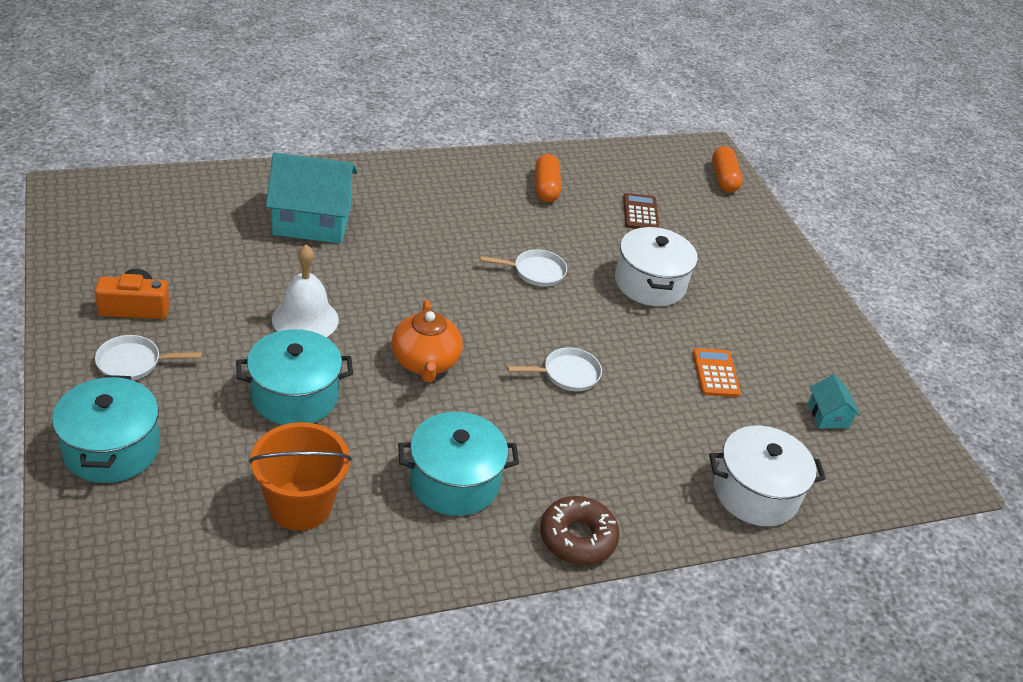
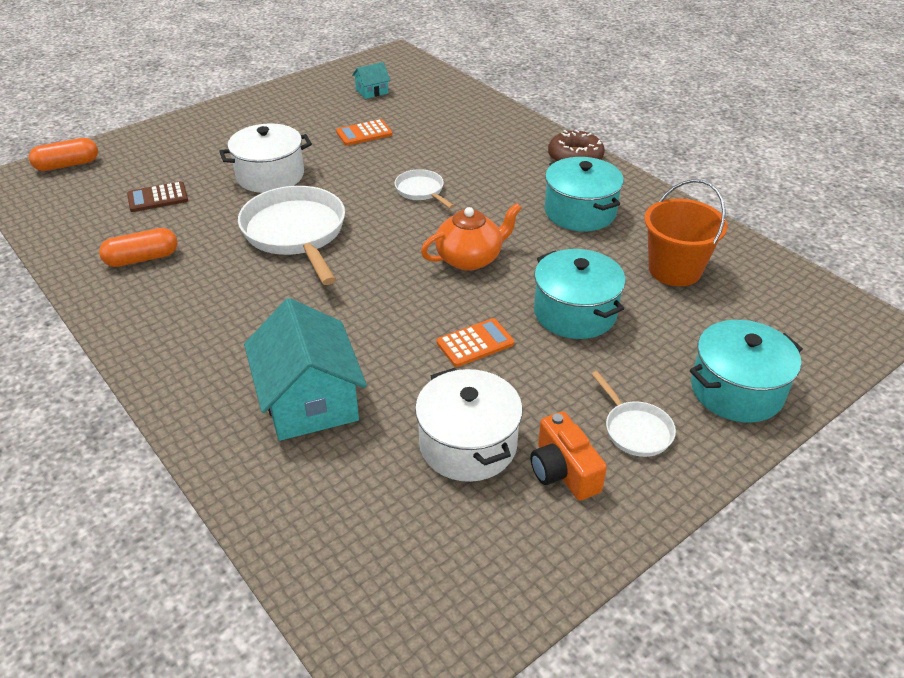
camera: 105 degrees left, 0 degrees up
white bell [272,245,339,337] -> orange calculator [437,318,514,367]
white pan [480,249,567,287] -> white pan [238,186,345,285], size x2.02
white pot [709,426,826,526] -> white pot moved to [415,368,523,482]

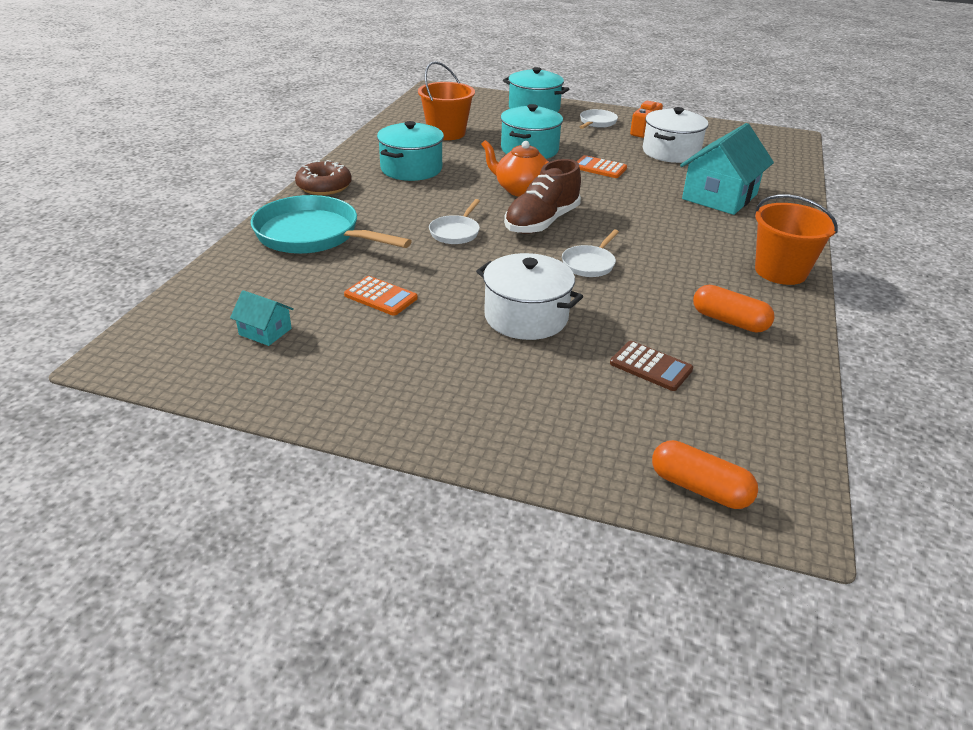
camera: 125 degrees left, 5 degrees down
white pan [238,186,345,285] -> white pan [562,230,619,277], size x0.50
none -> turquoise pan [251,195,412,254]
none -> brown shoe [504,159,581,234]
none -> orange bucket [755,195,838,285]

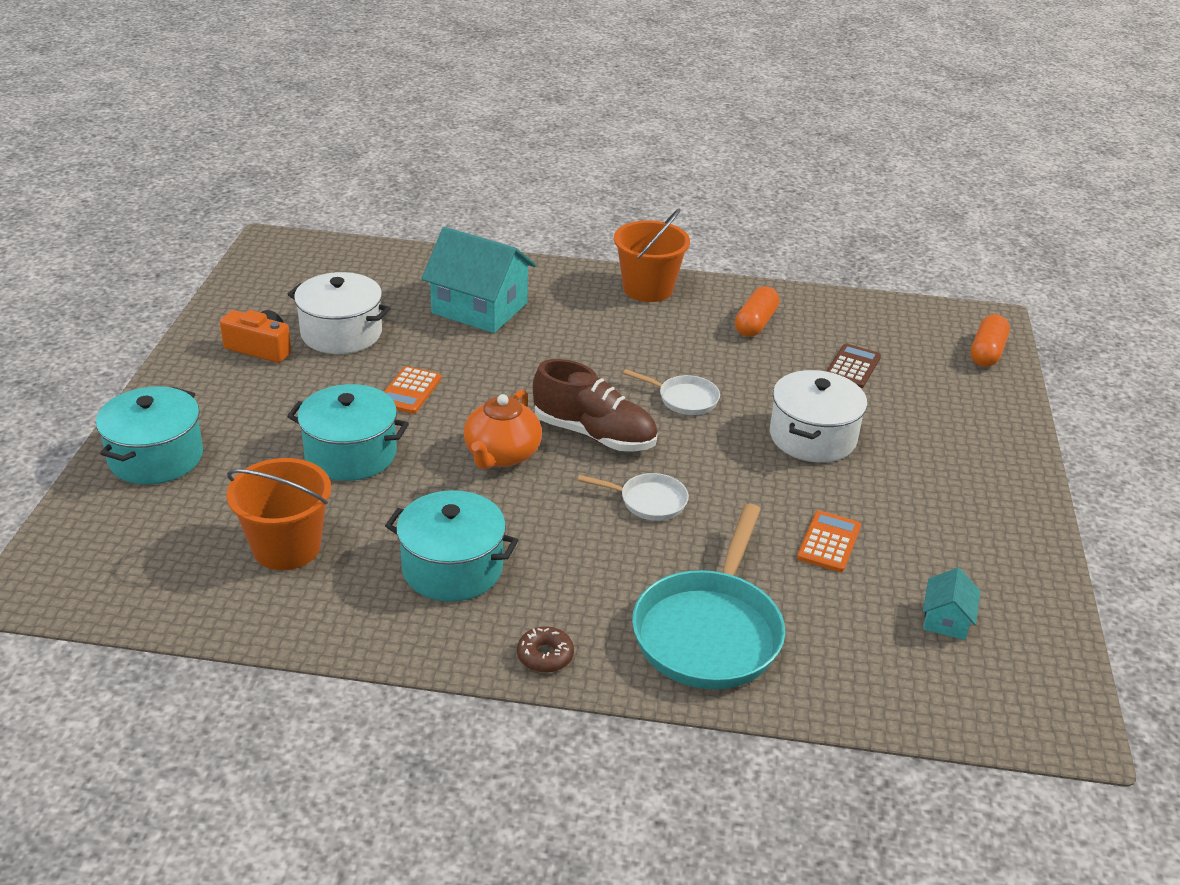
camera: 100 degrees left, 0 degrees up
brown donut [295,160,352,195] -> brown donut [517,626,574,673], size x0.62
white pan [580,109,618,129] -> none

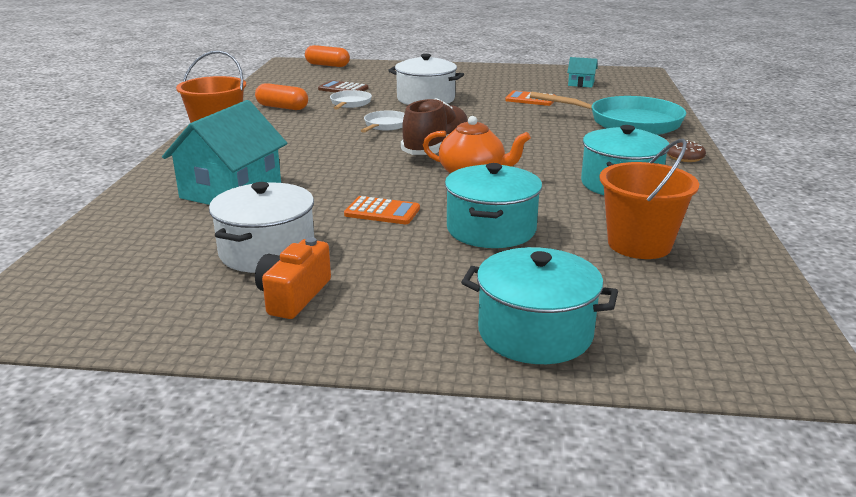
camera: 90 degrees left, 10 degrees down
white pan [577,473,689,521] -> white pan moved to [330,90,372,109]

